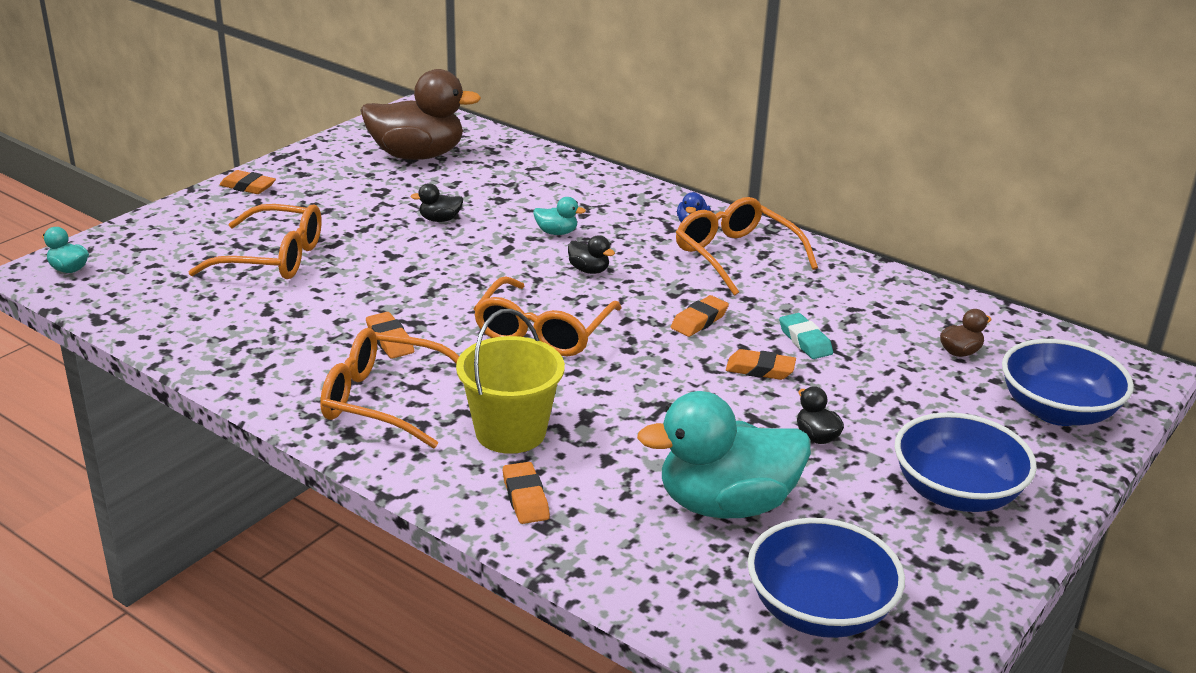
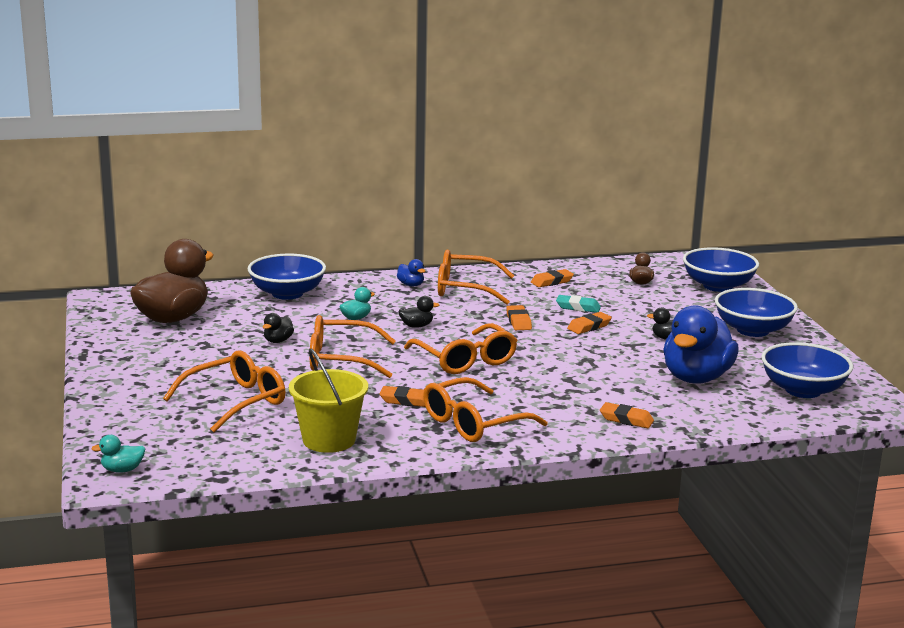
camera: 50 degrees left, 10 degrees down
orange eraser [219,170,276,194] -> orange eraser moved to [531,269,574,287]
yellow bucket [456,309,565,454] -> yellow bucket moved to [289,348,368,453]
turquoise duck [637,391,811,519] -> blue duck [663,305,739,384]
none -> blue bowl [248,254,326,300]
none -> orange glasses [310,315,396,378]

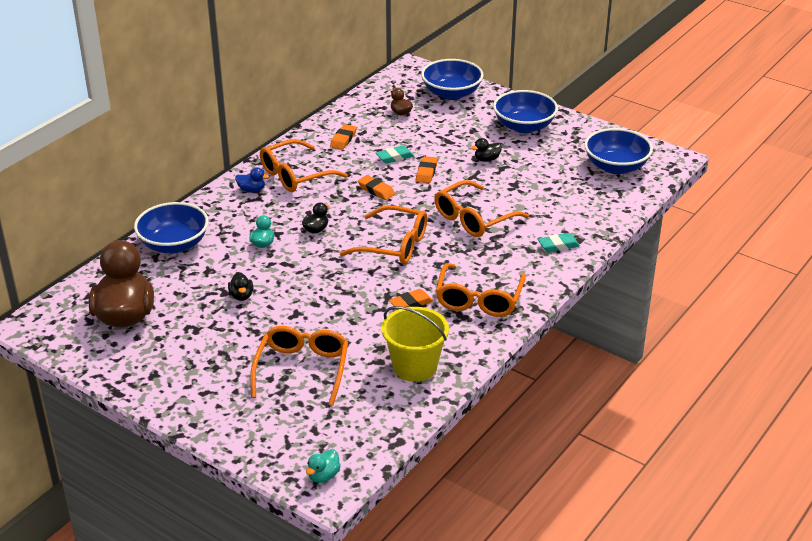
camera: 40 degrees left, 15 degrees up
orange glasses [310,315,396,378] -> orange glasses moved to [434,180,529,237]
orange eraser [600,402,654,428] -> turquoise eraser [538,233,580,252]
blue duck [663,305,739,384] -> none

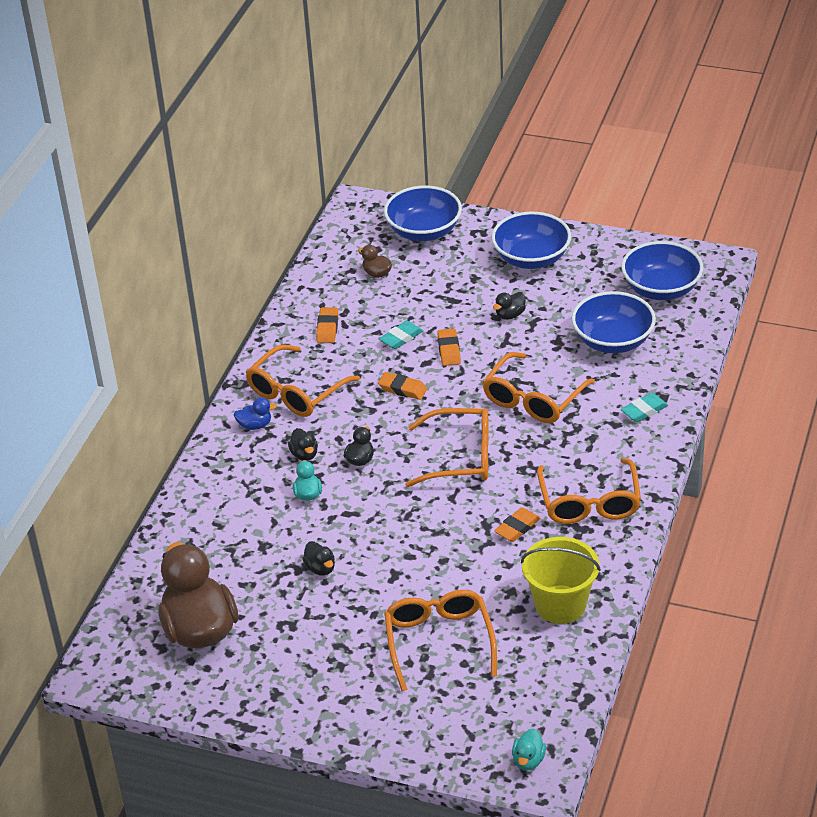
camera: 15 degrees left, 5 degrees up
blue bowl [134,202,209,254] -> blue bowl moved to [572,291,656,353]
none -> black duck [288,428,318,461]

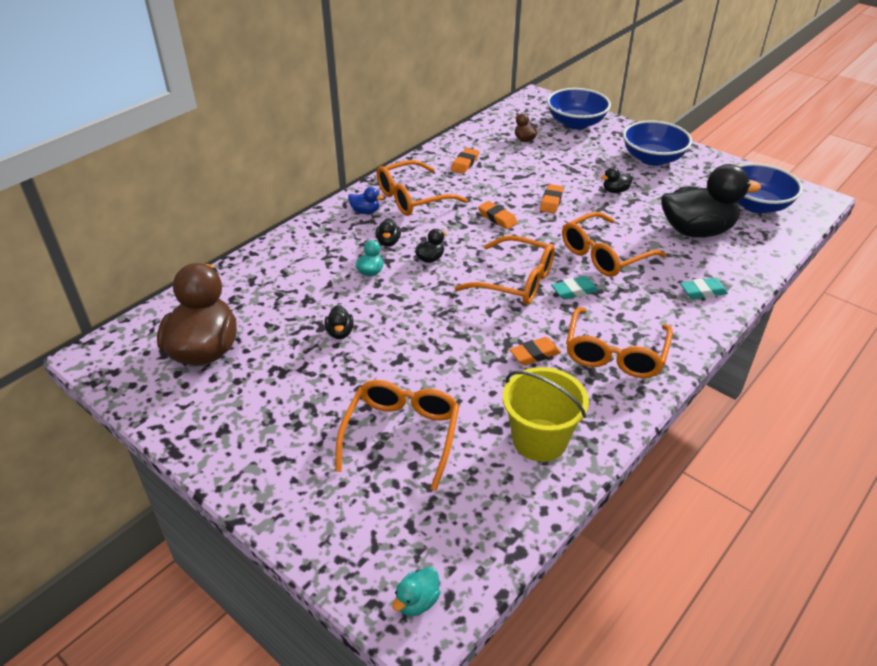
camera: 20 degrees right, 0 degrees up
turquoise eraser [379,321,423,349] -> turquoise eraser moved to [551,276,599,300]
blue bowl [572,291,656,353] -> black duck [661,164,761,238]

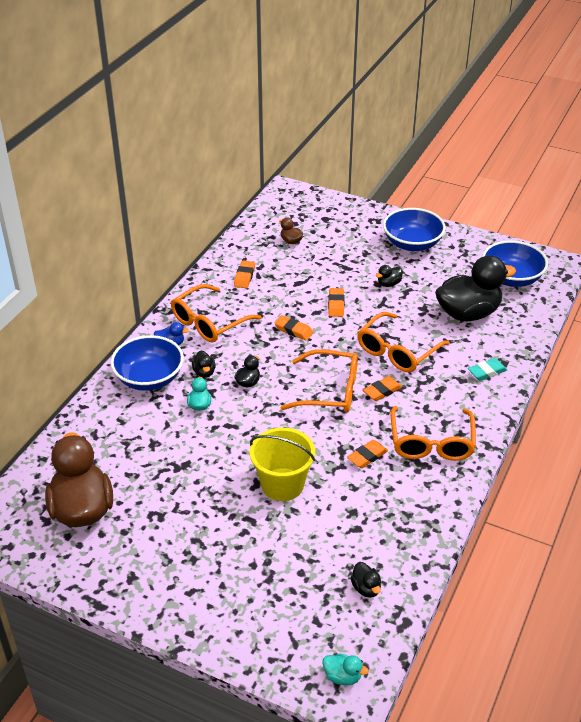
camera: 15 degrees left, 0 degrees up
black duck [325,305,354,339] -> black duck moved to [351,562,381,598]
orange glasses [335,380,459,491] -> none
turquoise duck [392,567,441,616] -> turquoise duck turned 90 degrees counterclockwise [322,654,369,685]
yellow bucket [503,367,589,462] -> yellow bucket moved to [250,428,315,501]
blue bowl [547,88,611,129] -> blue bowl moved to [110,335,184,391]
turquoise eraser [551,276,599,300] -> orange eraser [363,376,402,401]

